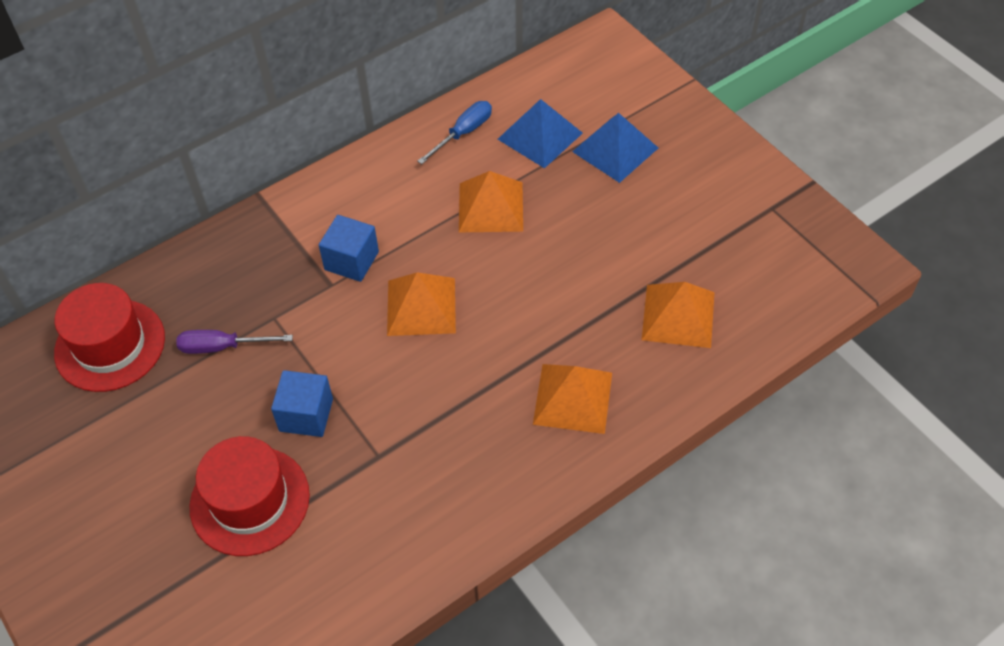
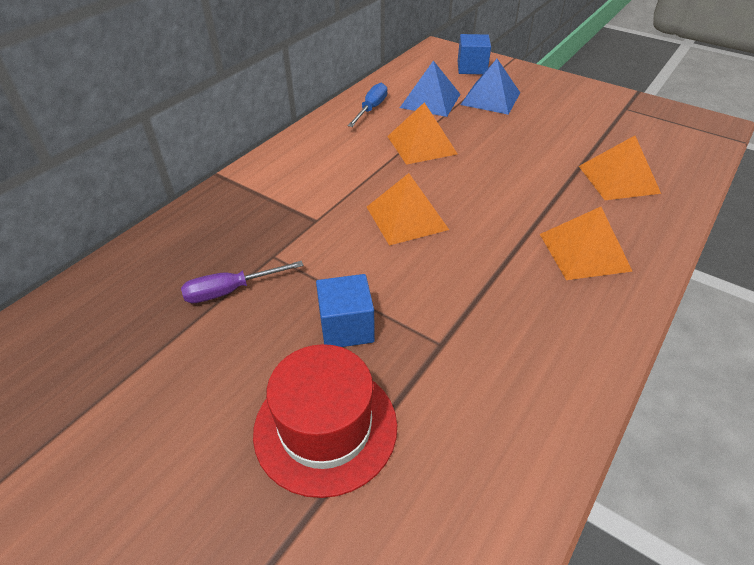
camera: 20 degrees left, 10 degrees down
red hat [54,283,165,392] -> none
blue cube [319,215,379,282] -> blue cube moved to [458,34,491,75]

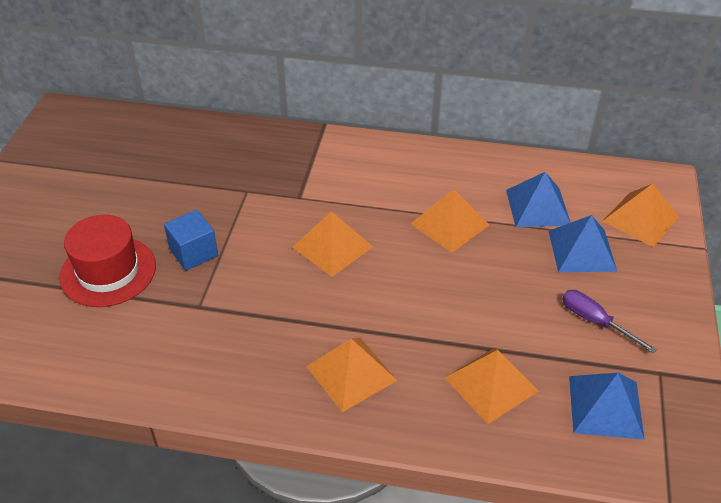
camera: 65 degrees right, 0 degrees up
purple screwdriver [181,261,304,303] -> purple screwdriver moved to [562,290,657,354]
blue screwdriver [348,83,387,127] -> none
blue cube [458,34,491,75] -> orange pyramid [603,184,679,247]
none -> blue pyramid [569,373,645,440]

